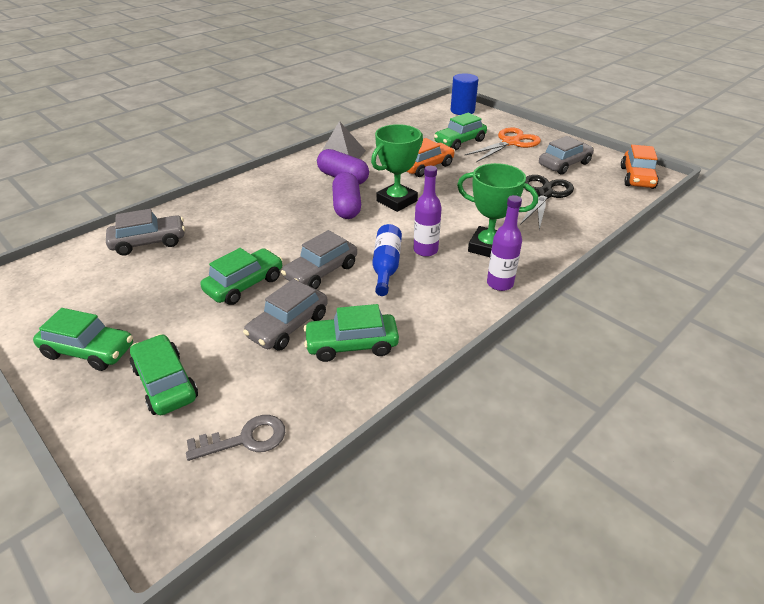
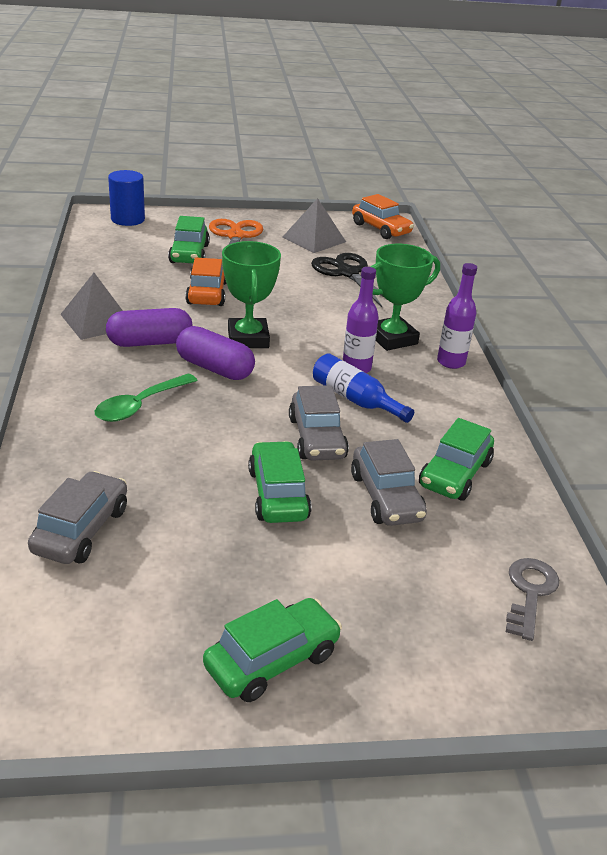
camera: 55 degrees left, 5 degrees down
green car [130,334,198,415] -> none
grey car [539,136,594,175] -> grey pyramid [282,198,346,253]
none -> green spoon [95,374,198,422]

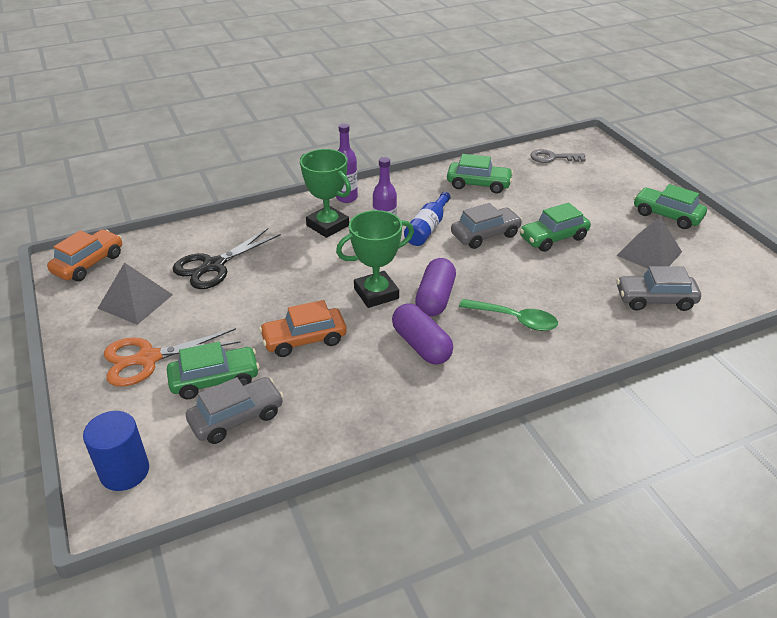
camera: 105 degrees left, 5 degrees up
grey pyramid [60,273,123,340] -> grey pyramid moved to [617,216,682,269]
grey car [351,439,427,526] -> grey car moved to [186,377,284,444]

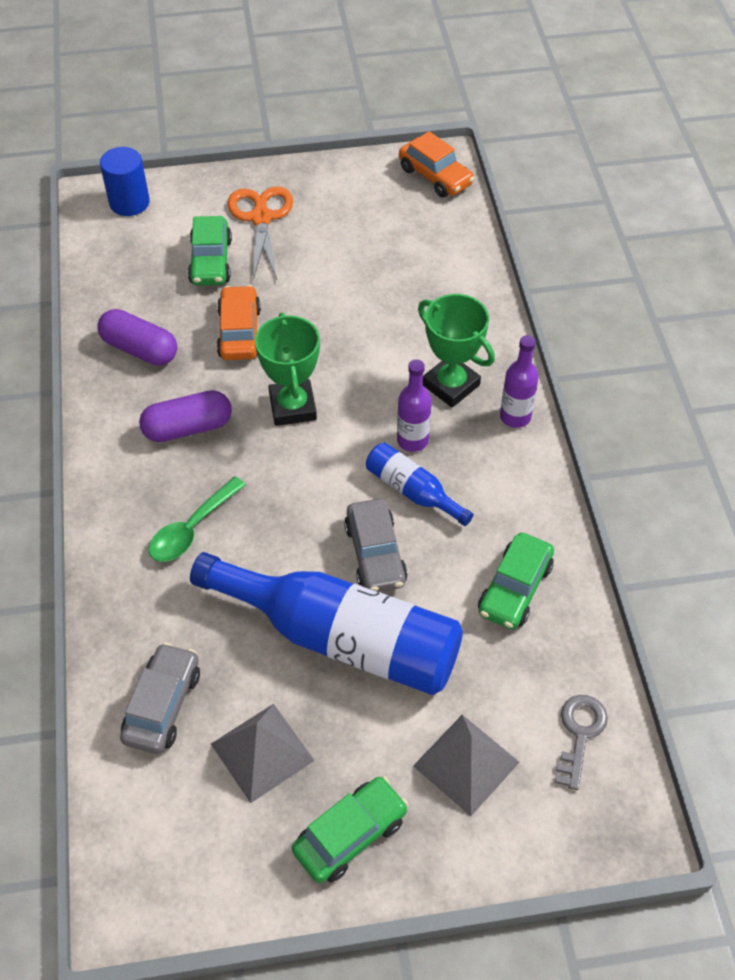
camera: 105 degrees right, 15 degrees up
grey pyramid [97,262,173,325] -> grey pyramid moved to [413,715,520,816]
black scissors [173,228,281,289] -> none
grey car [186,377,284,444] -> none
green trophy [300,149,351,238] -> green trophy turned 75 degrees clockwise [418,294,495,407]
purple capsule [415,258,456,316] -> purple capsule moved to [97,309,177,365]
green car [520,202,591,252] -> blue bottle [190,552,463,695]

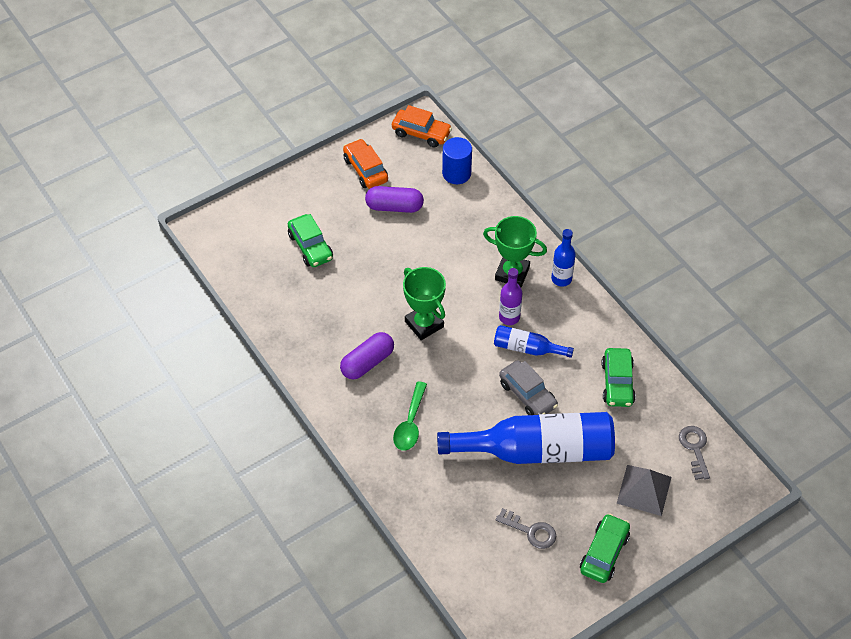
camera: 25 degrees left, 0 degrees up
purple capsule [97,309,177,365] -> purple capsule moved to [365,186,424,213]
blue cylinder [100,147,150,216] -> blue cylinder moved to [442,137,472,184]
grey car [120,642,200,754] -> none
grey pyramid [211,704,315,803] -> grey key [495,508,556,549]
orange car [217,285,261,360] -> orange car moved to [343,139,388,189]
orange scissors [228,186,293,280] -> none
purple bottle [500,335,539,428] -> blue bottle [551,229,576,287]

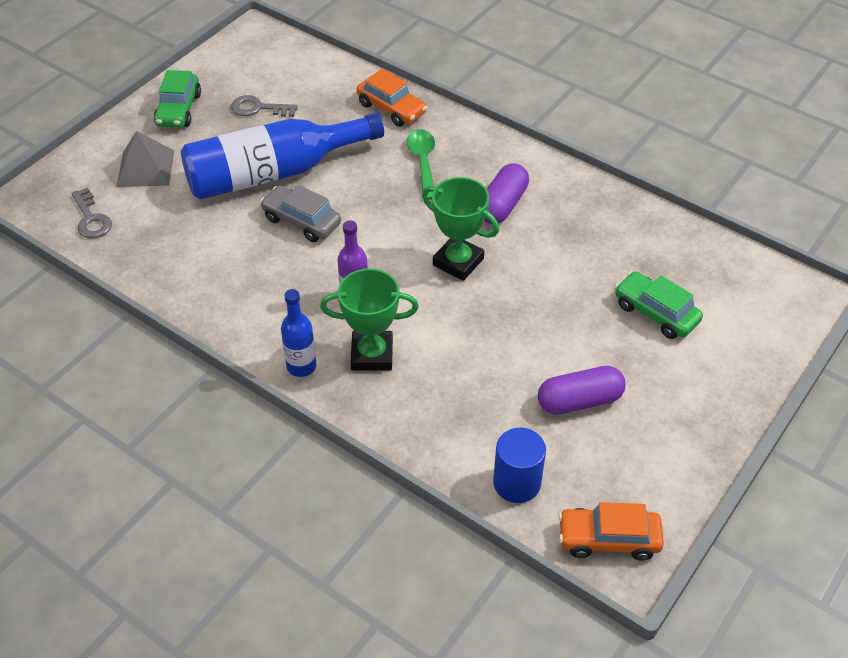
camera: 160 degrees right, 5 degrees down
orange car [343,139,388,189] -> orange car moved to [357,69,427,127]
blue bottle [494,325,574,358] -> none
green car [601,348,636,407] -> none

